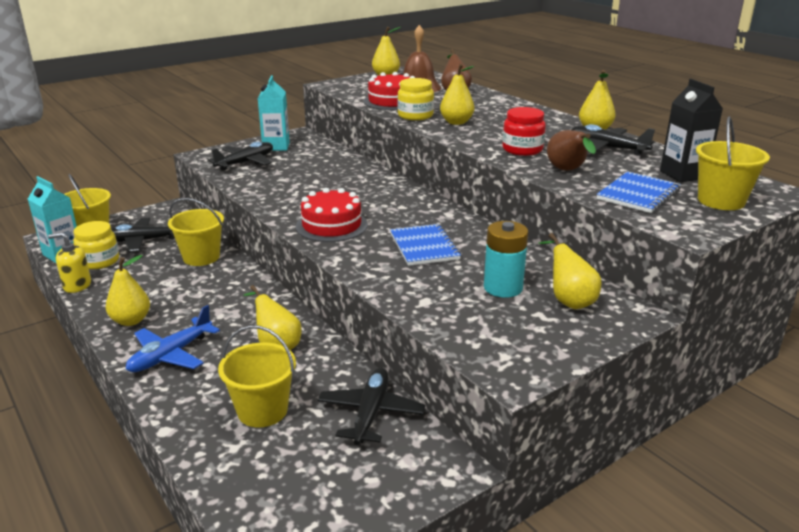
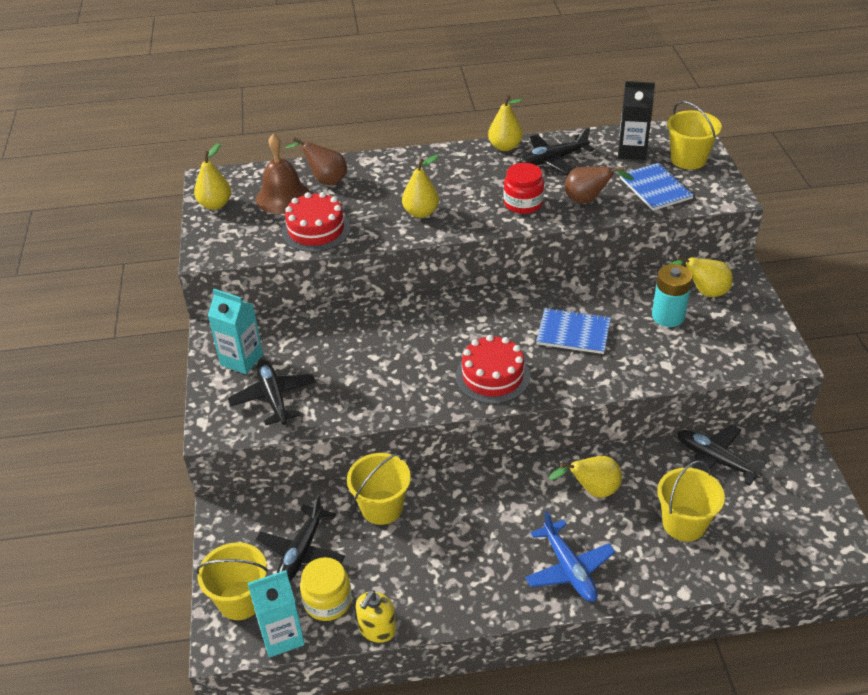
camera: 60 degrees left, 15 degrees up
yellow pear [106,255,150,326] -> none
yellow jar [397,78,434,120] -> none

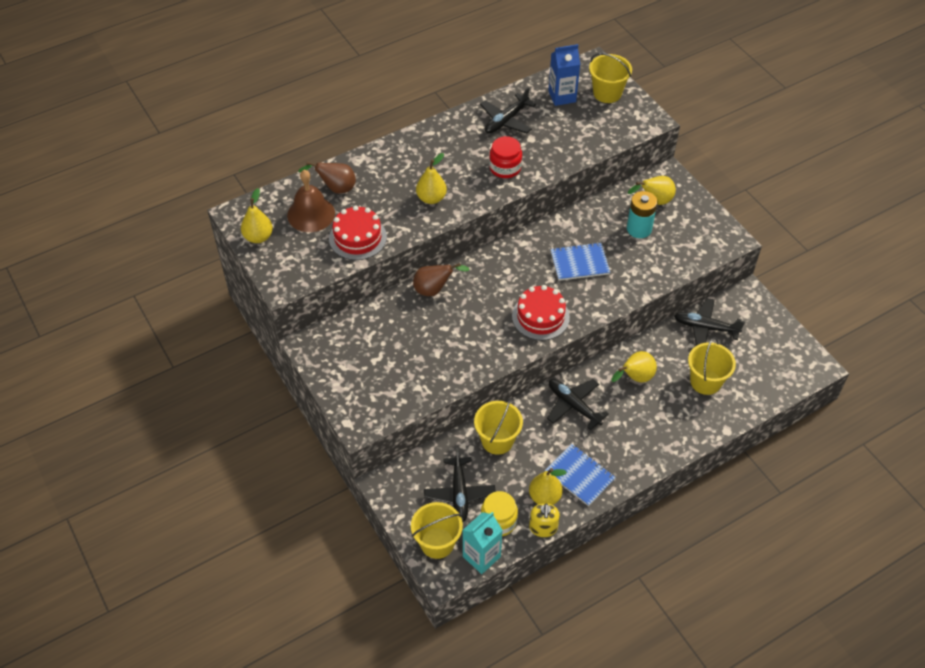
camera: 25 degrees left, 10 degrees up
turquoise carton [208,289,263,374] -> none
black plane [228,359,316,425] -> black plane moved to [547,379,609,430]
yellow pear [488,95,523,151] -> yellow pear moved to [529,468,567,505]
blue plane [525,511,615,602] -> none
brown pear [565,167,634,203] -> brown pear moved to [413,263,469,296]
black carton [618,81,655,160] -> blue carton [548,44,580,106]
blue notebook [620,163,694,211] -> blue notebook moved to [545,444,616,506]

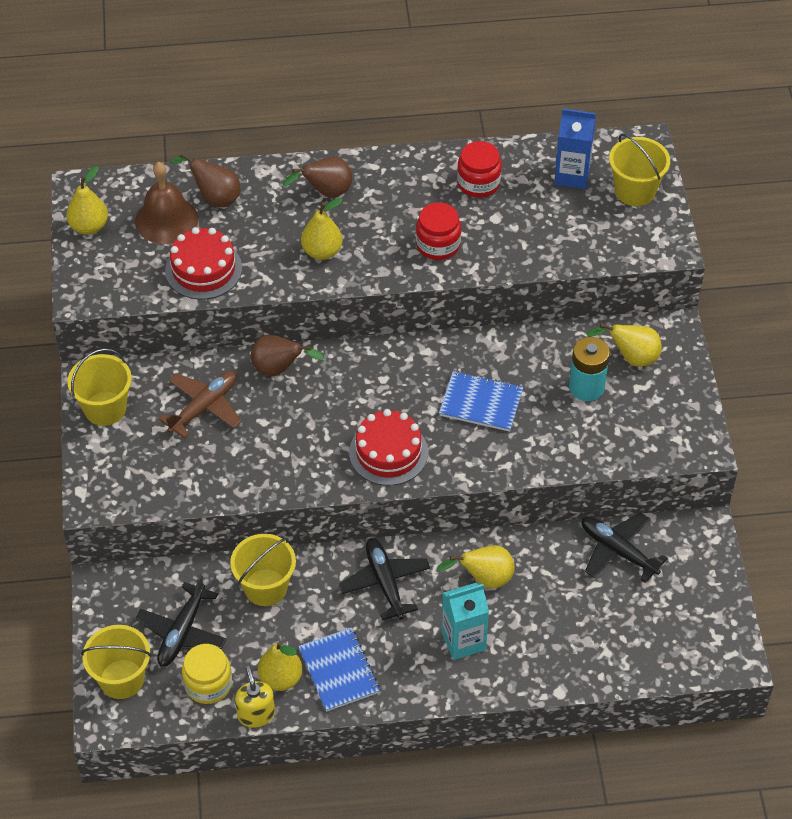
camera: 25 degrees right, 0 degrees up
turquoise carton [463,512,503,574] -> turquoise carton moved to [441,583,489,660]
black plane [480,87,536,134] -> red jar [457,141,502,198]
yellow soap dispenser [529,503,560,537] -> yellow soap dispenser turned 135 degrees clockwise [235,666,275,728]
yellow bucket [688,337,736,395] -> yellow bucket moved to [67,348,132,426]
none -> brown plane [158,371,242,439]
none -> brown pear [283,157,352,198]

